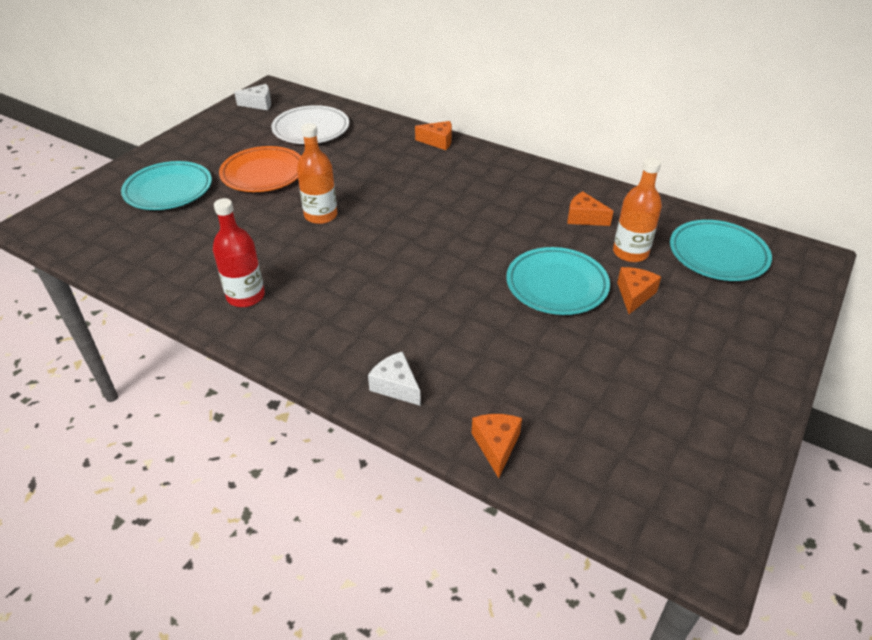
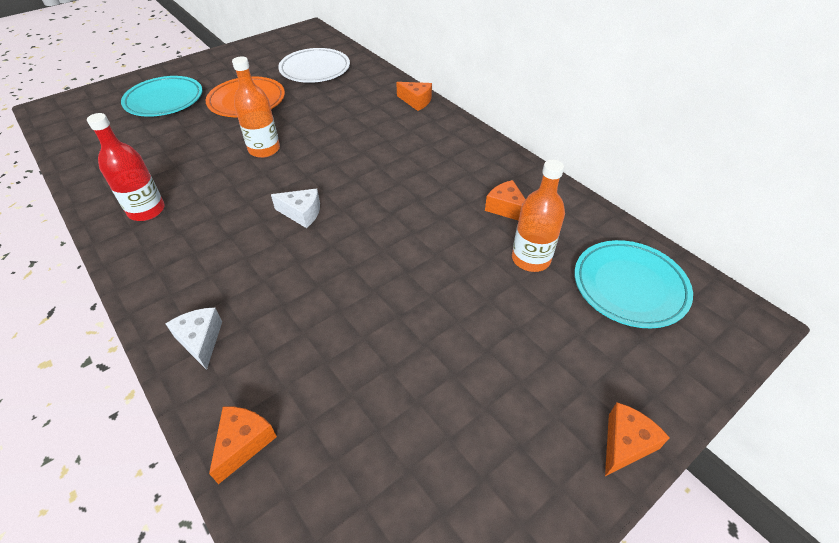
camera: 20 degrees right, 5 degrees up
white cheese [234,84,271,110] -> white cheese moved to [271,189,320,228]
turquoise plate [506,247,610,315] -> none
orange cheese [617,267,661,314] -> orange cheese moved to [605,402,670,476]

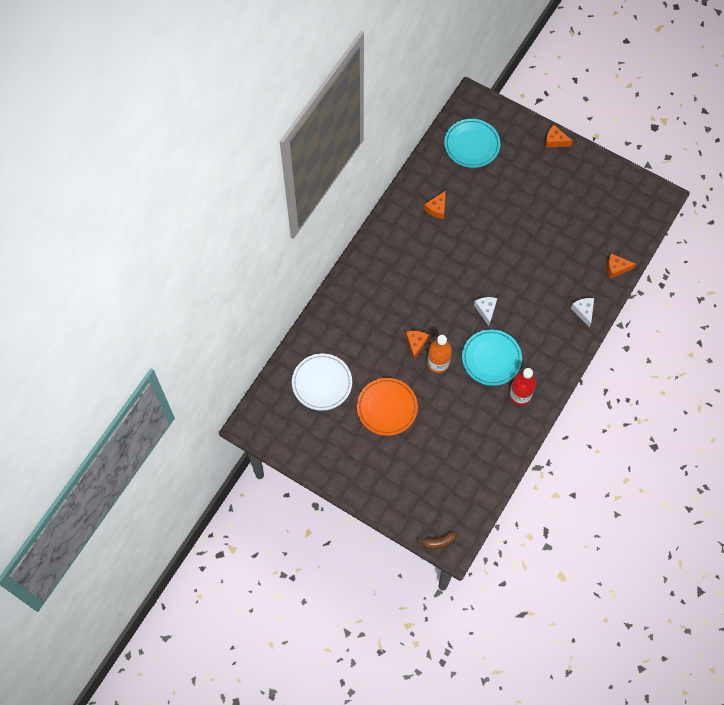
camera: 110 degrees left, 20 degrees up
turquoise plate [121,76,203,117] -> turquoise plate moved to [462,329,522,386]
white cheese [166,308,222,370] -> white cheese turned 120 degrees clockwise [571,298,594,327]
orange cheese [396,82,432,111] -> orange cheese moved to [406,331,429,360]
orange bottle [512,160,565,272] -> none
none -> brown banana [417,531,457,549]

